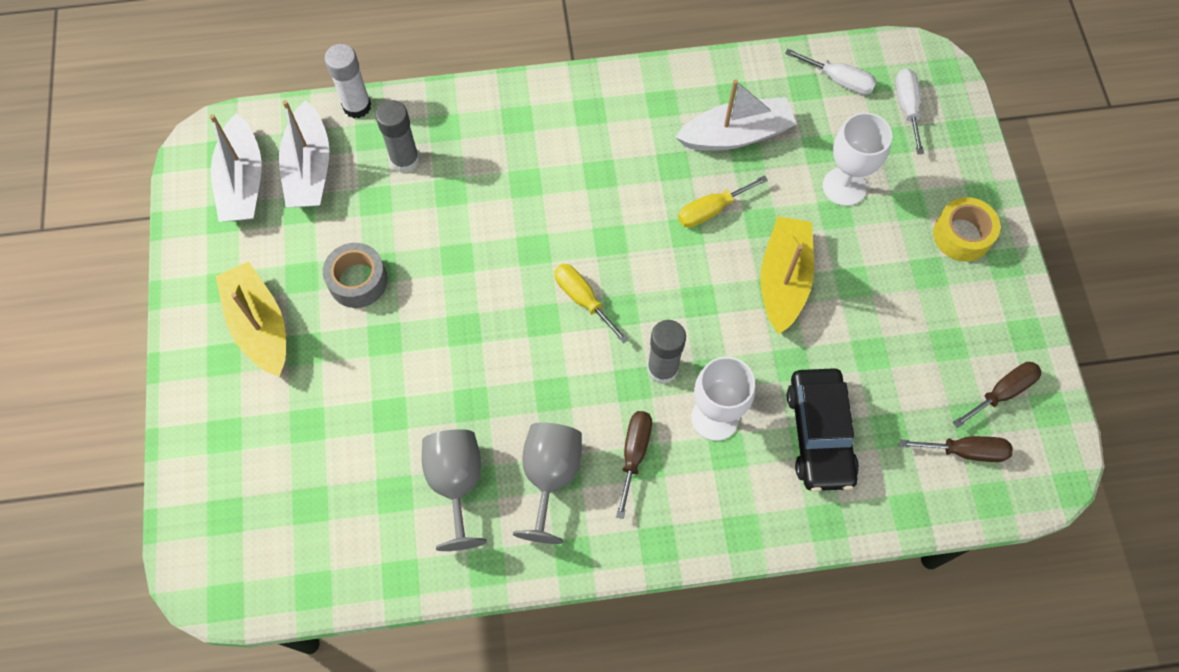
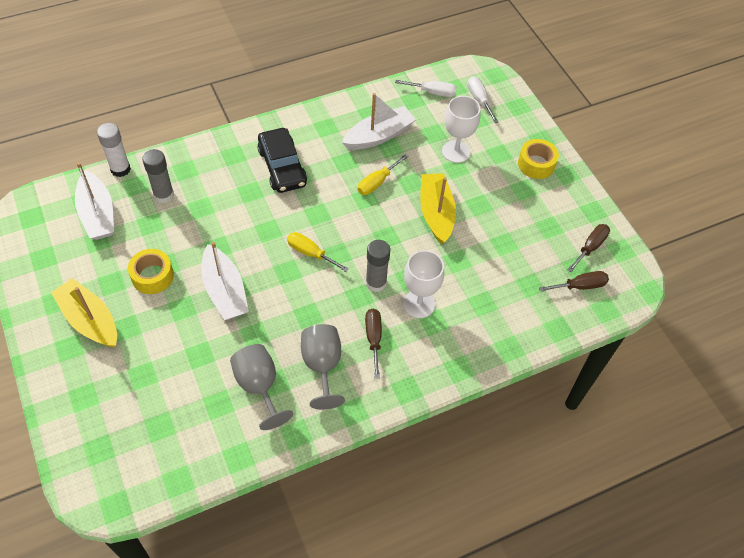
camera: 20 degrees left, 10 degrees down
white boat [210,113,262,222] -> white boat moved to [202,242,249,320]
grey tape [323,243,388,308] -> yellow tape [128,249,174,294]
black car [787,368,859,492] -> black car moved to [257,128,307,193]

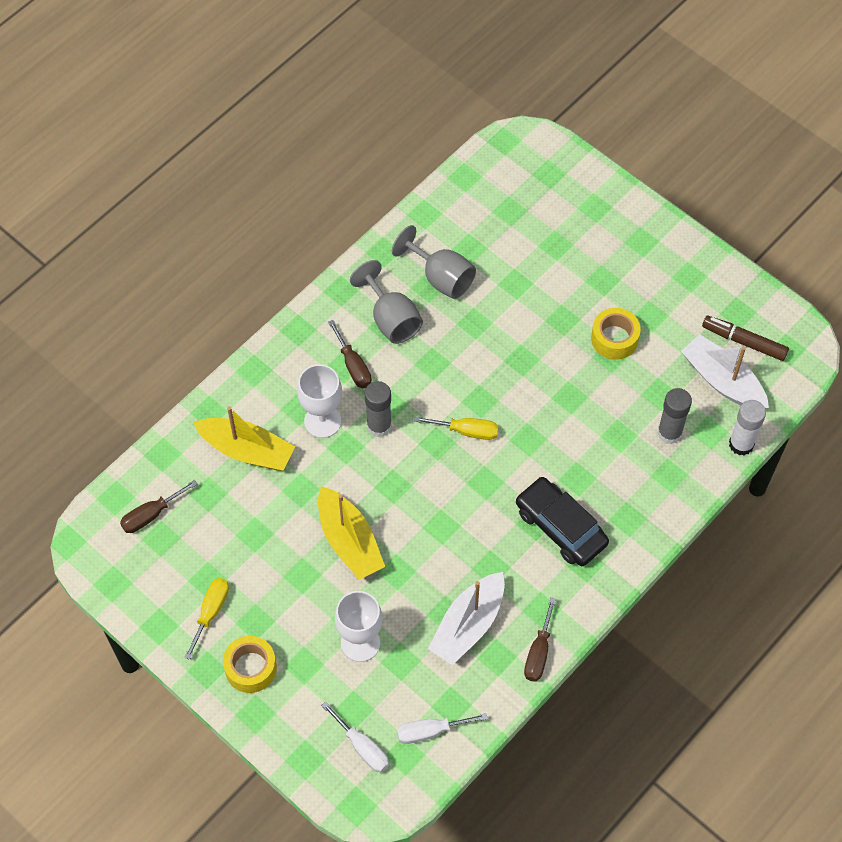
camera: 160 degrees right, 5 degrees up
yellow boat [51,278,117,347] -> yellow boat moved to [193,406,295,471]
white boat [202,242,249,320] -> none
yellow screwdriver [358,154,408,195] -> yellow screwdriver moved to [184,578,229,660]
brown screwdriver [567,224,610,272] -> brown screwdriver moved to [524,597,556,682]
none -> brown marker [702,316,789,361]

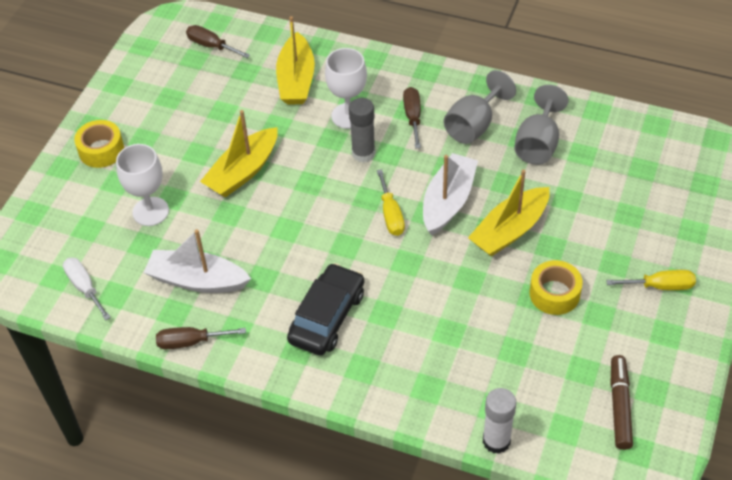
camera: 70 degrees right, 10 degrees down
yellow screwdriver [184,578,229,660] -> yellow screwdriver moved to [606,270,696,290]
white screwdriver [321,701,389,772] -> none
brown screwdriver [328,320,372,388] -> brown screwdriver turned 135 degrees clockwise [403,87,421,148]
grey glue stick [657,388,692,444] -> none
white boat [681,334,769,409] -> white boat moved to [423,153,478,235]
none -> yellow boat [468,169,550,256]

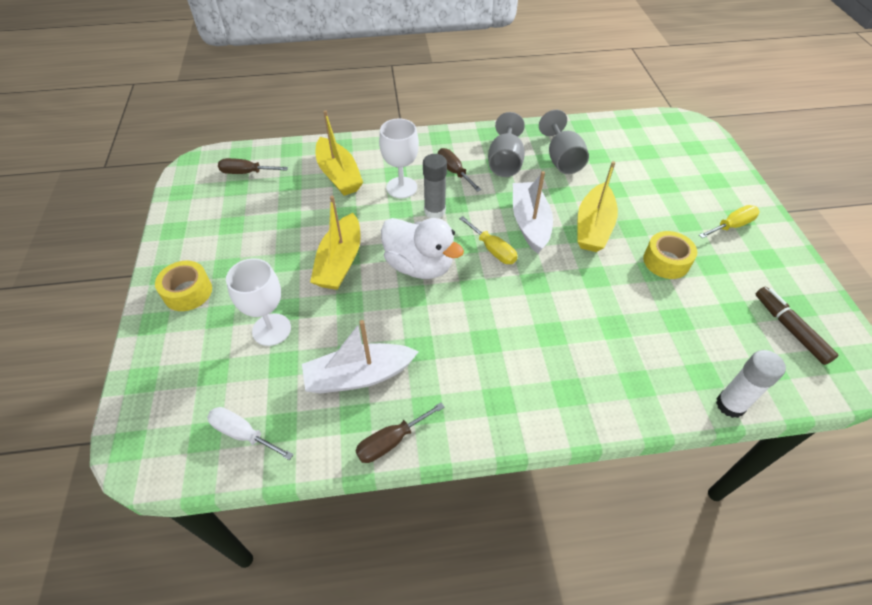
camera: 30 degrees left, 0 degrees up
black car [287,263,364,355] -> none
none -> white duck [381,218,464,279]

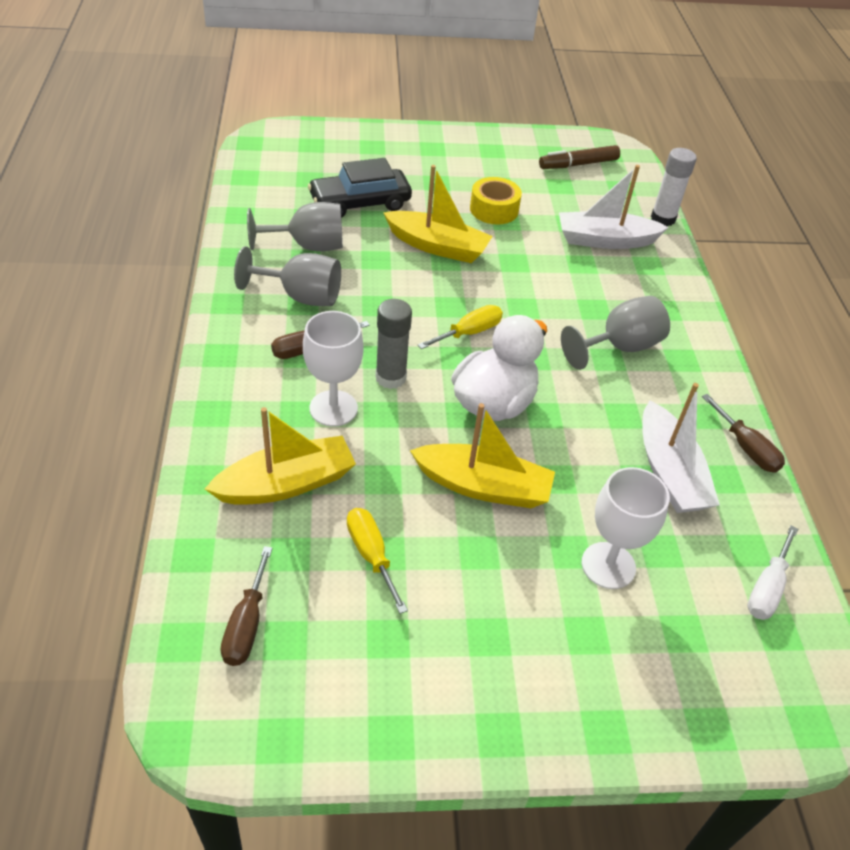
camera: 90 degrees left, 5 degrees down
yellow tape [155,261,212,311] -> none
white boat [513,171,553,254] -> white boat moved to [559,165,669,249]
yellow screwdriver [699,205,760,238] -> yellow screwdriver moved to [347,508,408,614]
none -> black car [308,158,412,218]
none -> grey goblet [561,296,670,370]

